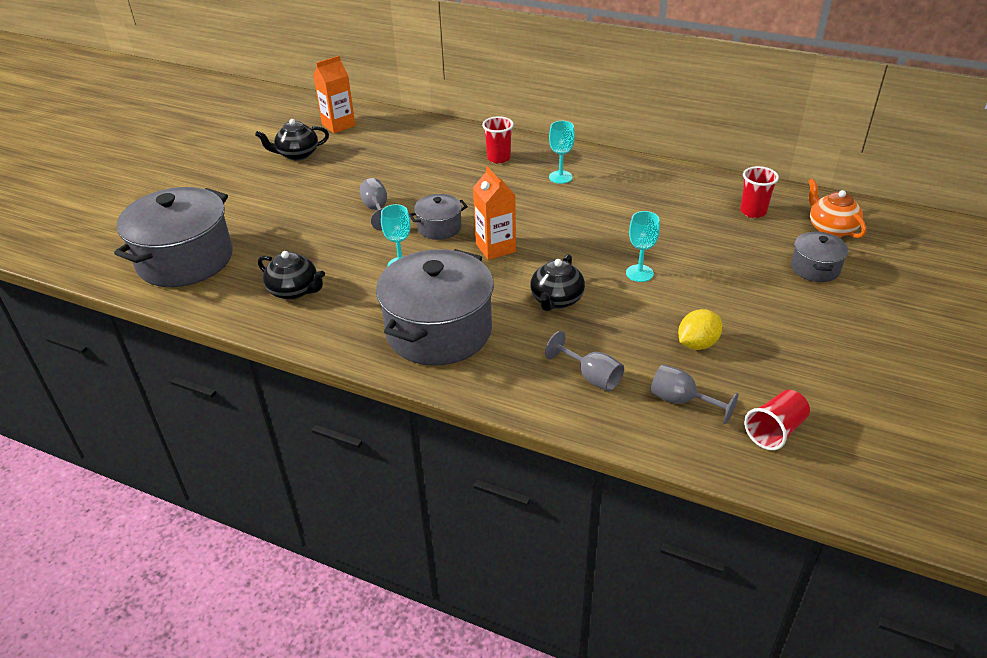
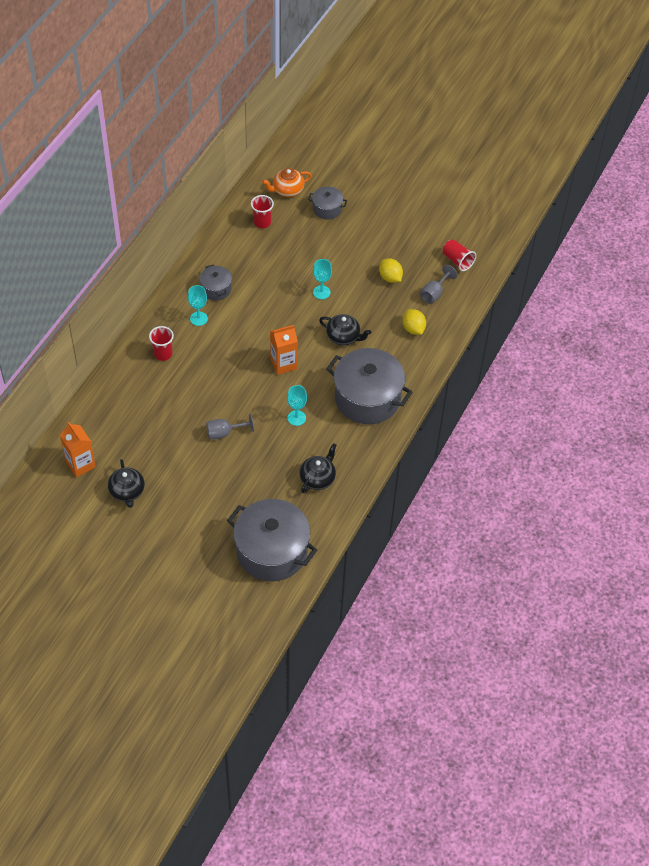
camera: 90 degrees left, 15 degrees up
grey pot [409,194,468,240] -> grey pot moved to [199,264,232,300]
grey goblet [545,331,624,392] -> yellow lemon [403,309,426,335]

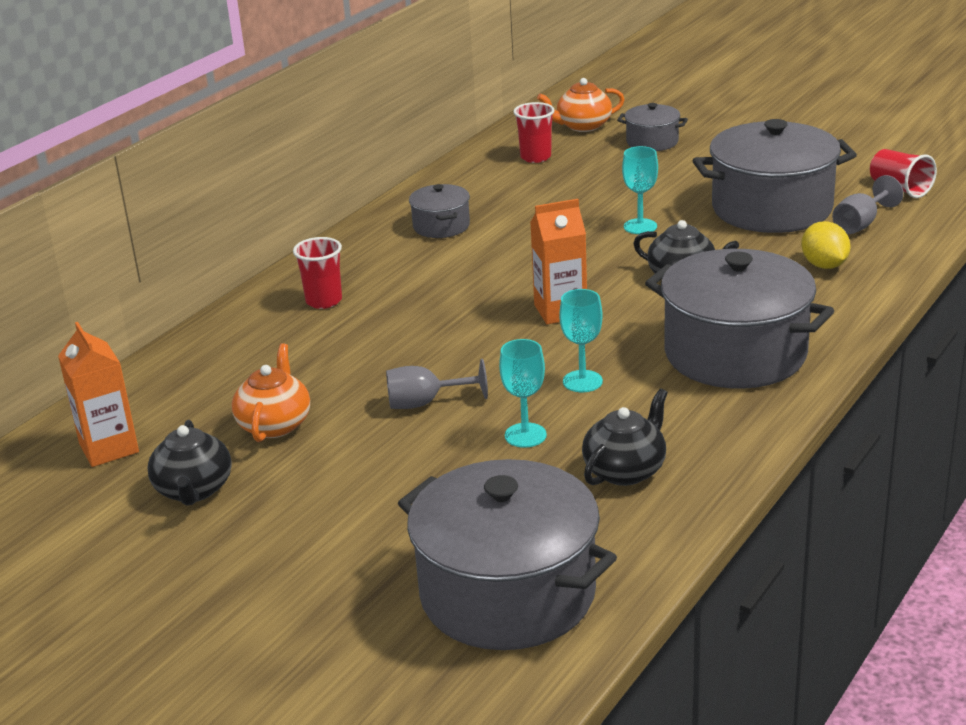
camera: 10 degrees right, 25 degrees down
turquoise goblet [188,285,208,326] -> turquoise goblet moved to [499,339,547,448]
yellow lemon [379,258,403,283] -> grey pot [693,119,857,233]
none -> orange teapot [232,343,310,442]

